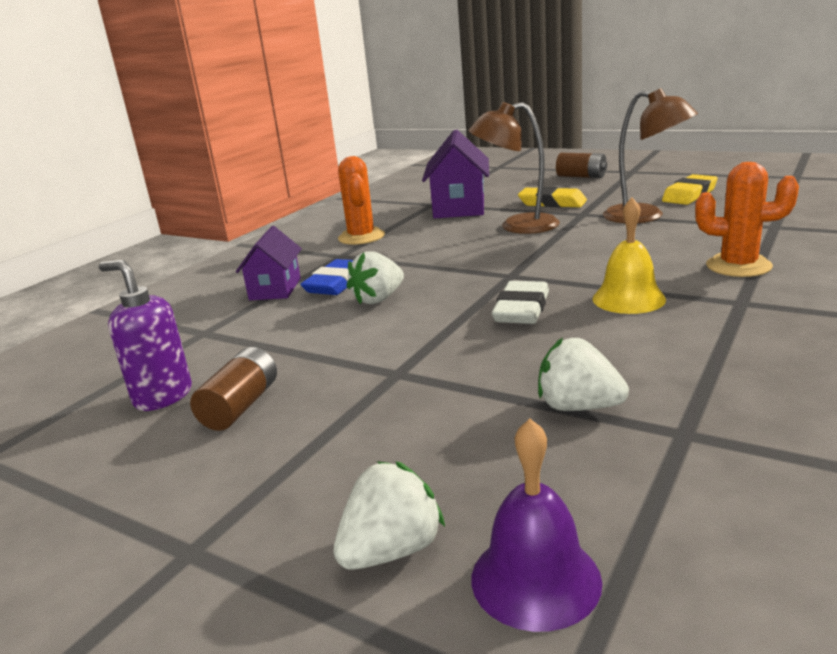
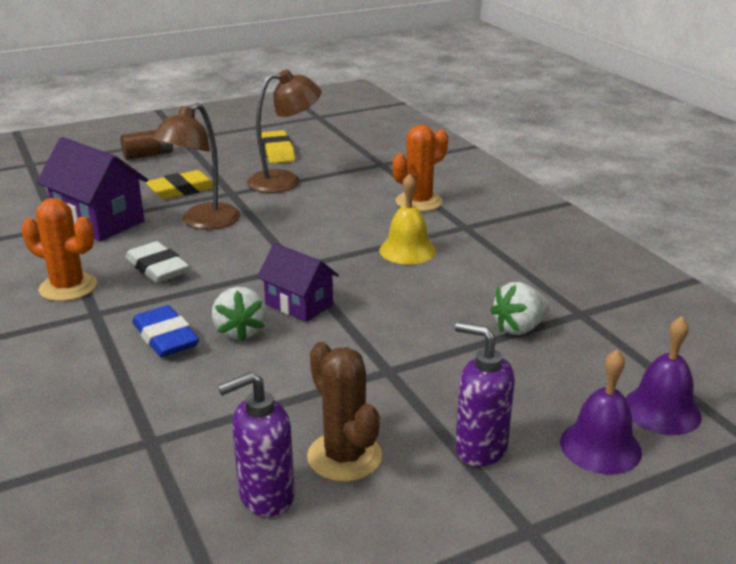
camera: 60 degrees left, 5 degrees up
brown battery [190,347,277,431] -> brown cactus [307,342,382,482]
purple house [236,226,302,300] -> purple house moved to [257,243,339,322]
white strawberry [334,461,445,570] -> purple bell [560,349,642,475]
white eraser [492,281,549,324] -> white eraser moved to [126,241,189,283]
none -> purple soap dispenser [455,322,515,467]

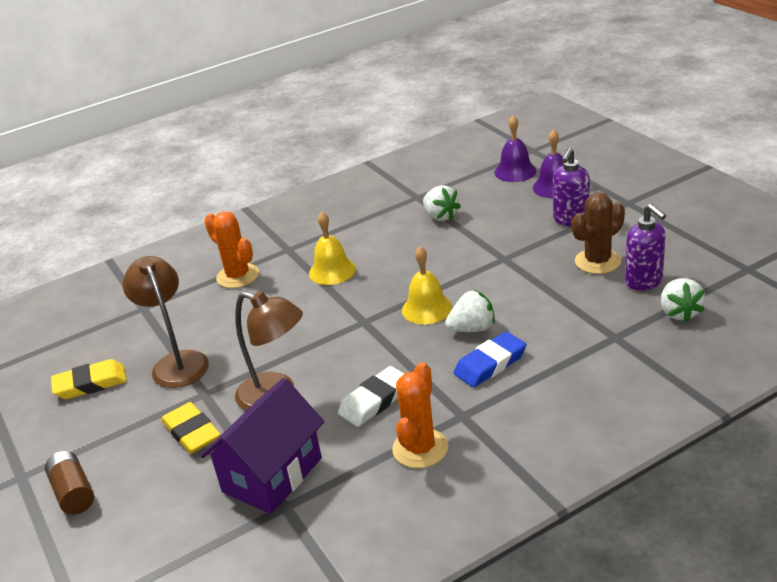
camera: 90 degrees left, 5 degrees up
purple house [257,243,339,322] -> yellow bell [402,246,452,325]
none -> white strawberry [661,278,705,323]

